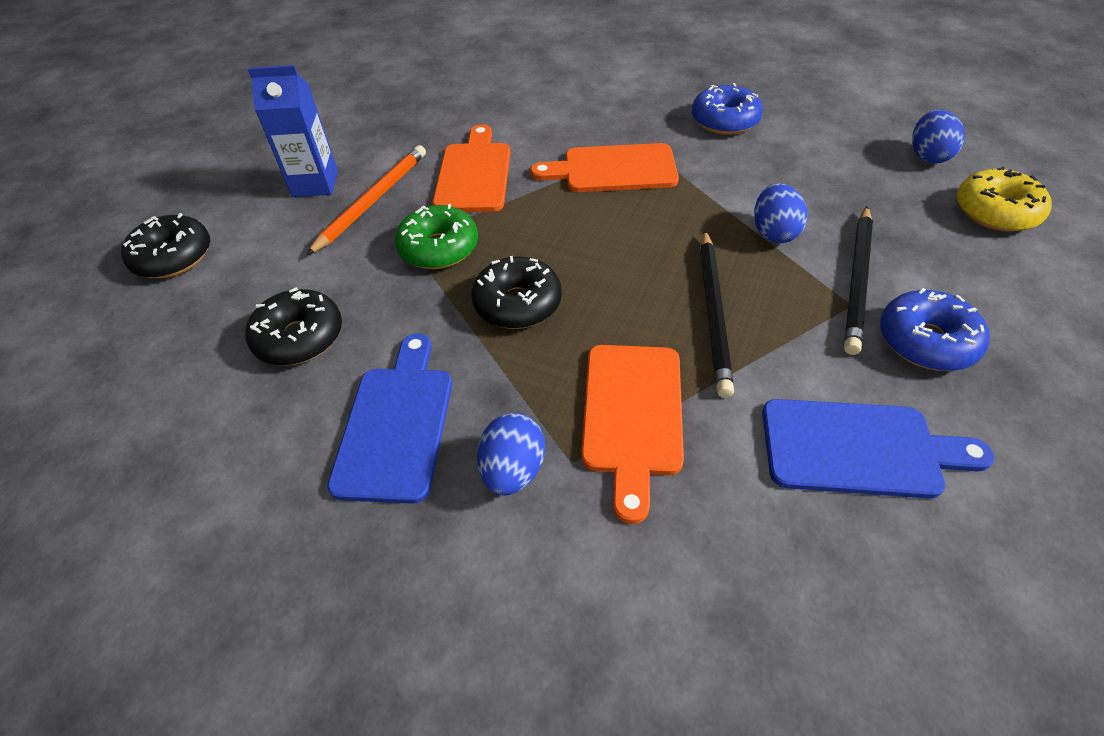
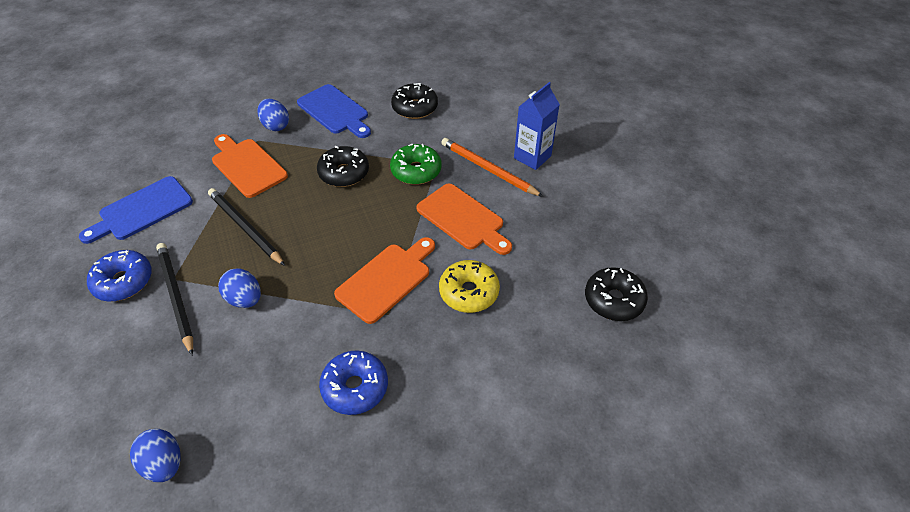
camera: 130 degrees right, 0 degrees up
black donut [121,213,210,278] -> black donut moved to [585,267,648,321]
orange pencil [306,145,426,256] -> orange pencil turned 150 degrees clockwise [441,138,543,197]
yellow donut [957,167,1052,232] -> yellow donut moved to [439,260,500,313]

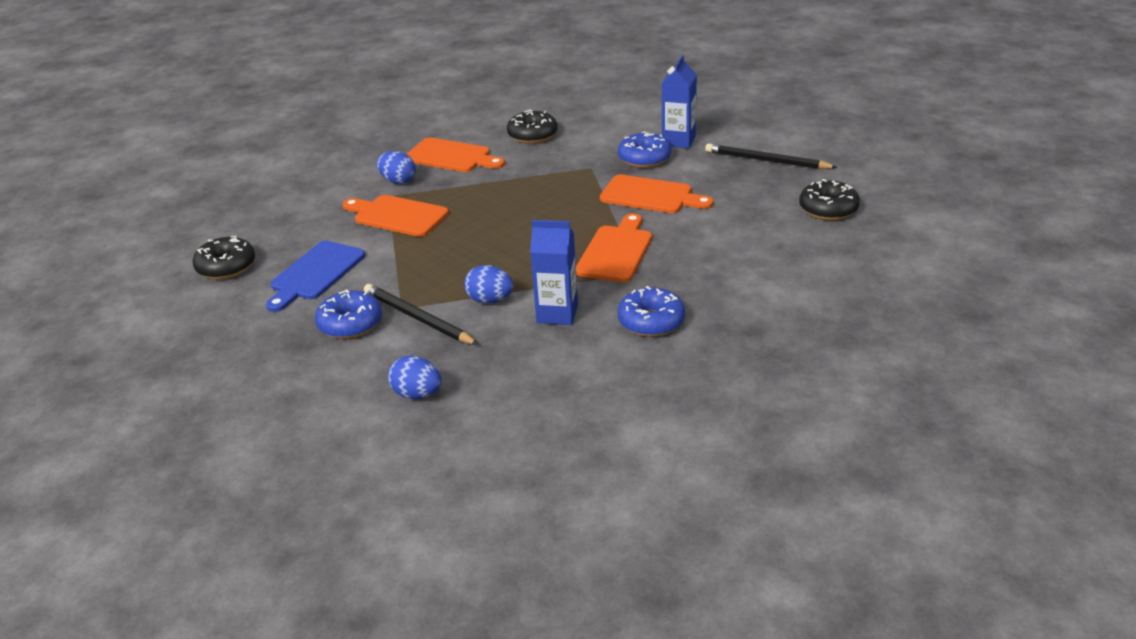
camera: 20 degrees left, 15 degrees down
blue egg [130,429,181,482] -> blue egg moved to [388,356,442,399]
black pencil [208,188,285,266] -> black pencil moved to [705,143,838,169]
blue cutting board [297,84,371,138] -> orange cutting board [407,138,505,172]
black donut [317,146,369,187] -> black donut moved to [193,236,255,279]
green donut [390,144,441,185] -> none
yellow donut [439,260,500,313] -> none
orange pencil [441,138,543,197] -> blue donut [618,131,671,168]
none -> blue carton [530,220,578,325]

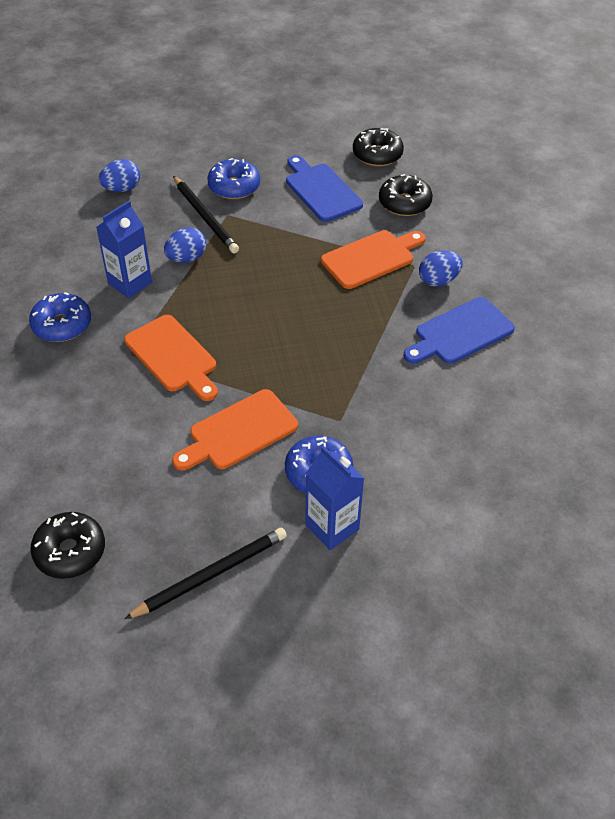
camera: 120 degrees right, 15 degrees up
black pencil [364,284,479,345] -> black pencil turned 75 degrees clockwise [173,176,239,253]
orange cutting board [407,138,505,172] -> blue cutting board [404,297,515,364]
black donut [507,110,558,144] -> black donut moved to [379,174,433,216]

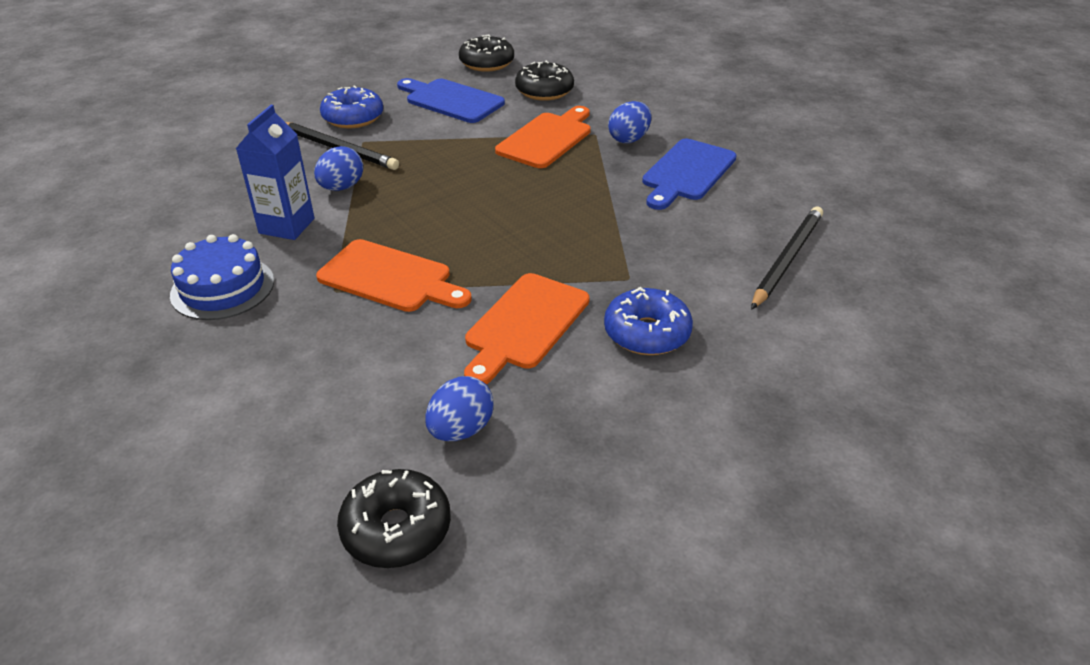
camera: 25 degrees left, 10 degrees down
blue donut [29,292,91,342] -> blue cake [170,234,274,320]
blue egg [99,159,140,192] -> blue egg moved to [425,376,494,441]
black pencil [124,528,287,619] -> black pencil moved to [751,206,823,310]
blue carton [305,446,364,550] -> none

